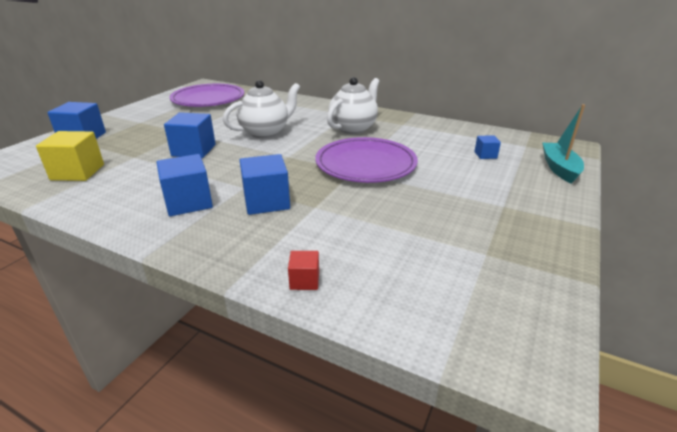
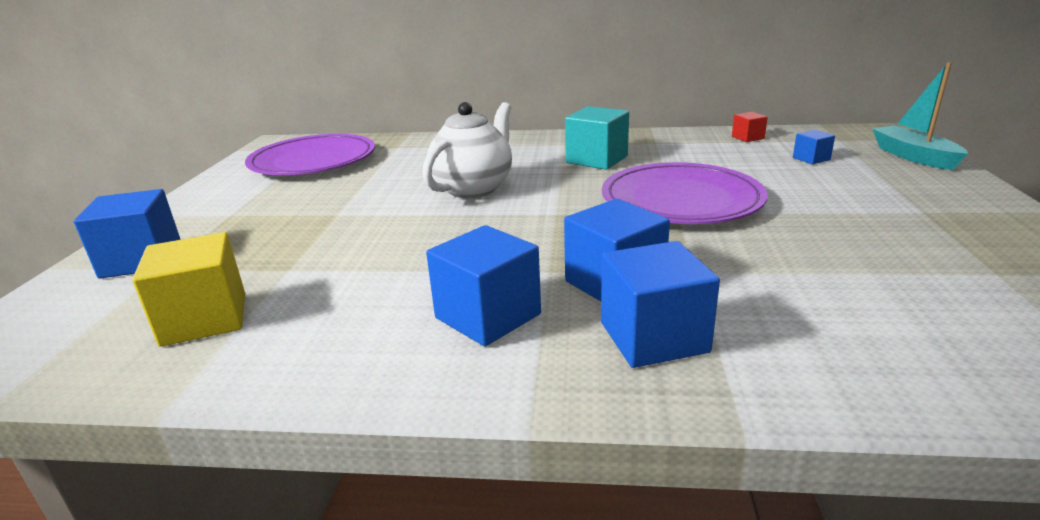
camera: 20 degrees left, 5 degrees down
blue cube [164,112,215,158] -> blue cube moved to [601,241,720,368]
red cube [288,251,319,290] -> red cube moved to [732,112,768,142]
white teapot [327,77,379,134] -> turquoise cube [565,106,629,170]

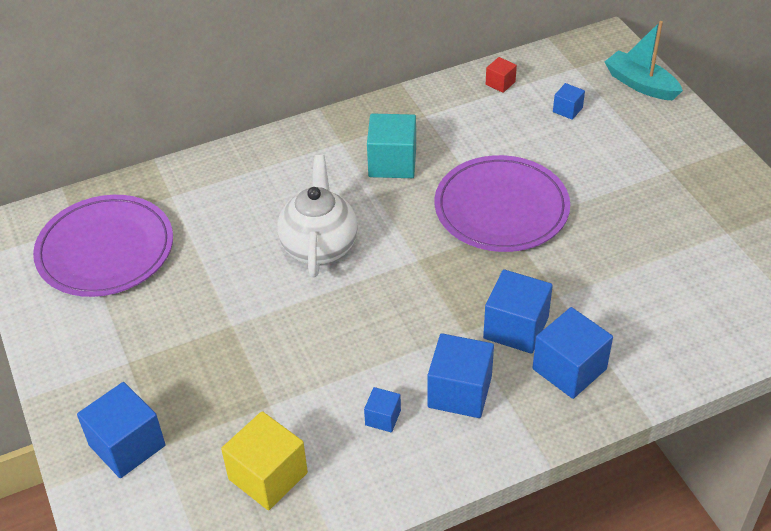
camera: 30 degrees left, 20 degrees up
none -> blue cube [364,387,401,432]

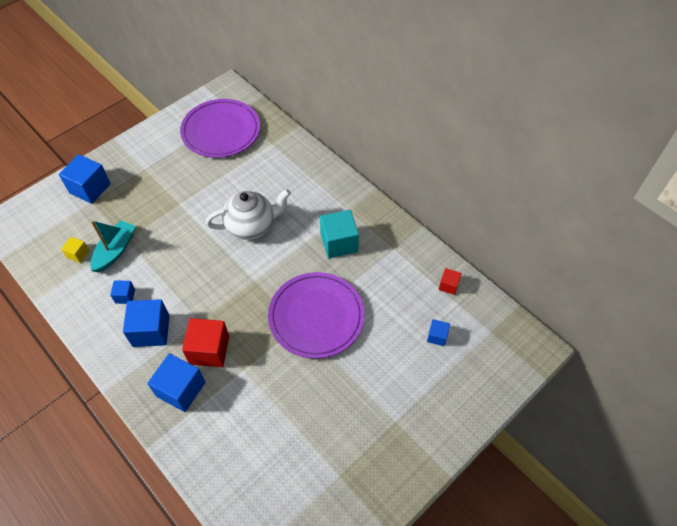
camera: 70 degrees right, 10 degrees up
yellow cube [221,411,308,510] -> yellow cube [61,237,89,263], size x0.52
blue cube [483,269,553,354] -> red cube [182,318,229,367]
turquoise boat [605,21,683,100] -> turquoise boat moved to [90,220,136,273]

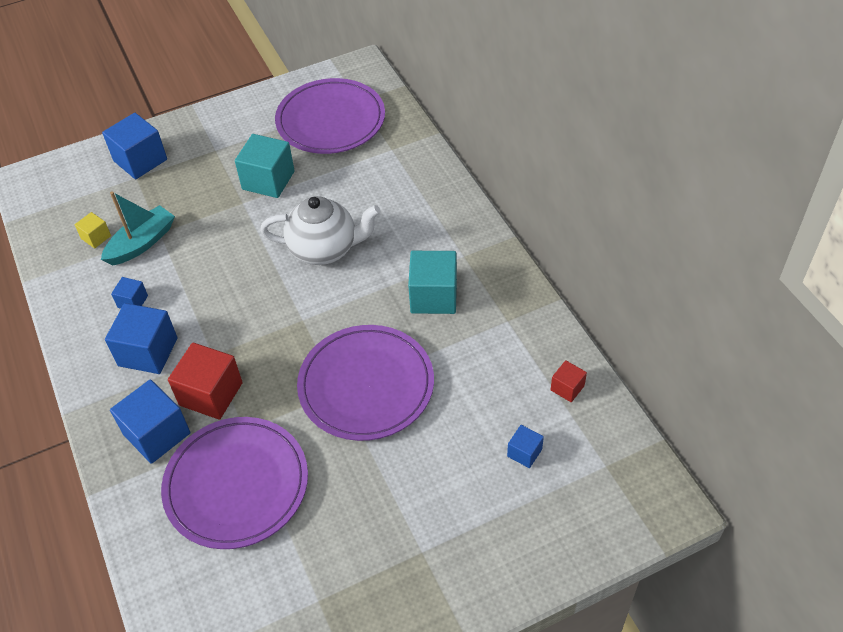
camera: 20 degrees right, 5 degrees down
none -> purple plate [161,417,308,549]
none -> turquoise cube [235,134,295,198]

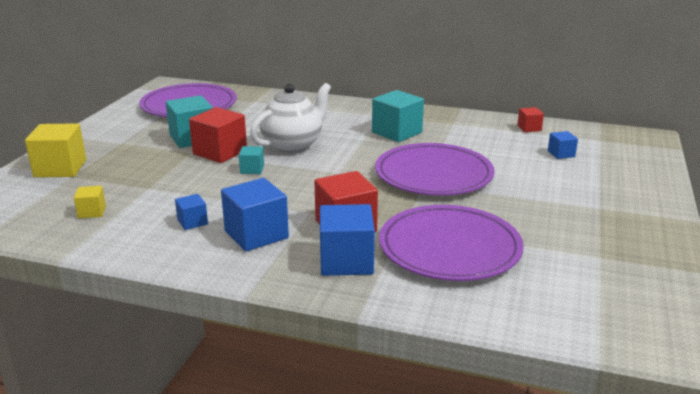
camera: 50 degrees left, 25 degrees down
turquoise boat [101,191,175,265] -> none
blue cube [102,113,167,179] -> yellow cube [25,123,86,178]
none -> red cube [189,107,247,163]
none -> turquoise cube [239,146,264,174]

